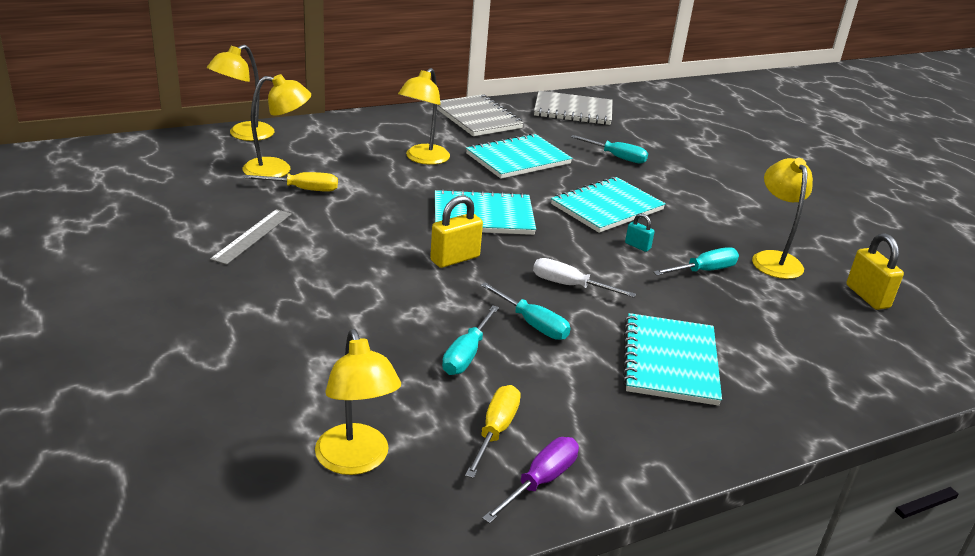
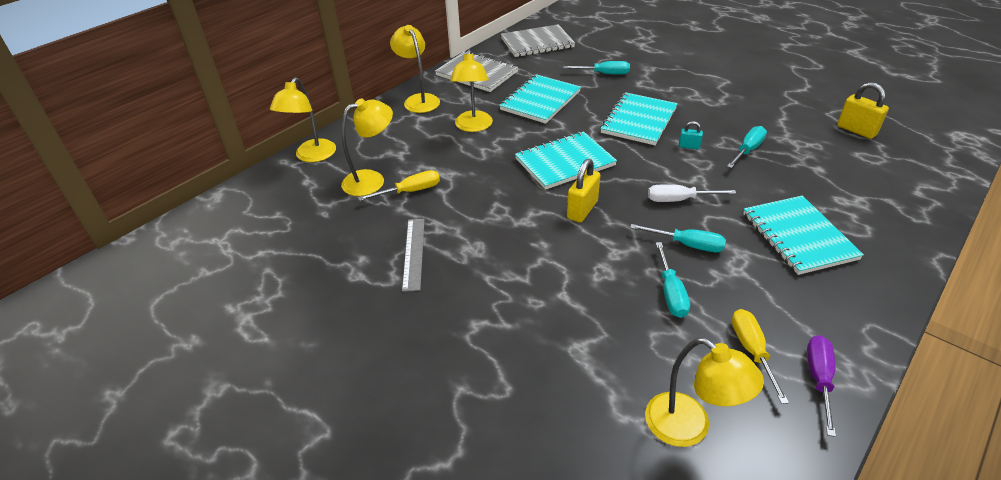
camera: 20 degrees left, 10 degrees up
yellow lamp [752,158,813,279] -> yellow lamp moved to [390,25,440,113]

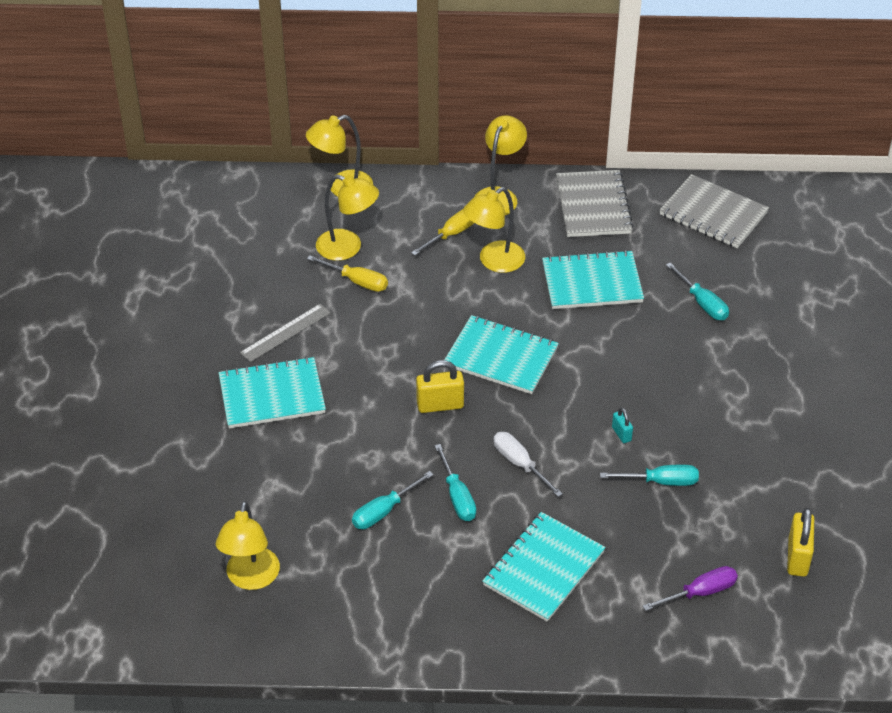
camera: 50 degrees right, 5 degrees up
turquoise notebook [600,92,678,145] -> turquoise notebook moved to [219,357,326,428]
yellow screwdriver [732,309,789,404] -> yellow screwdriver moved to [411,209,474,256]
purple screwdriver [807,335,836,437] -> purple screwdriver moved to [643,566,738,611]

